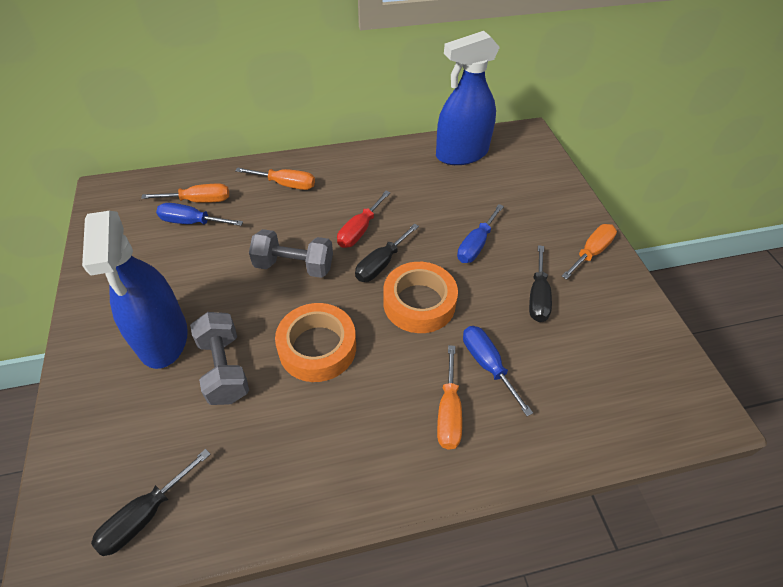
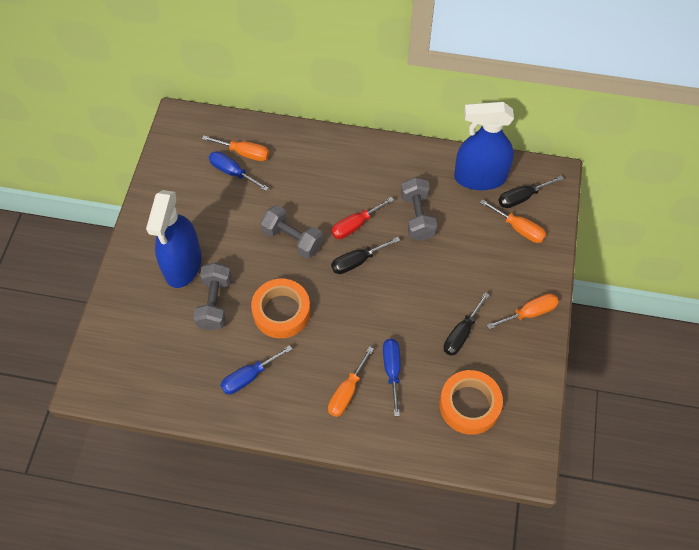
camera: 25 degrees right, 10 degrees up
black screwdriver [91,449,211,556] -> black screwdriver moved to [498,175,564,208]
orange screwdriver [235,167,315,190] -> orange screwdriver moved to [480,199,546,243]
orange tape [383,262,458,333] -> orange tape moved to [439,370,503,435]
blue screwdriver [457,204,504,263] -> blue screwdriver moved to [220,345,292,394]
none -> grey dumbbell [401,177,437,241]

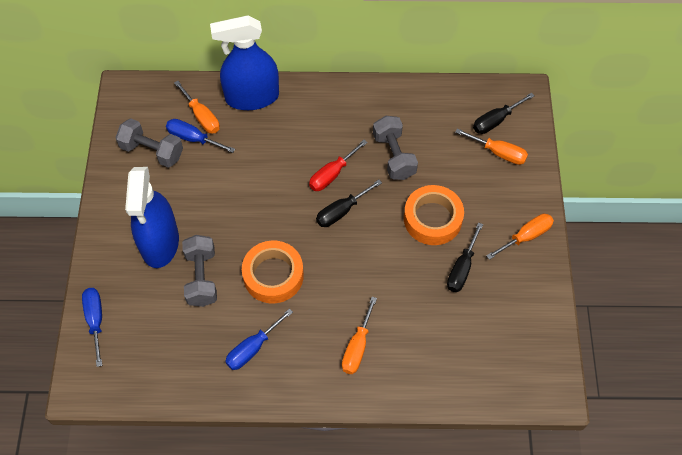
camera: 10 degrees left, 0 degrees up
orange screwdriver [202,136,269,161] -> orange screwdriver turned 45 degrees clockwise [174,81,220,134]
grey dumbbell [260,205,323,259] -> grey dumbbell moved to [115,118,183,168]
blue screwdriver [383,339,400,416] -> blue screwdriver moved to [82,288,102,367]
orange tape [439,370,503,435] -> orange tape moved to [404,185,464,245]
blue spray bottle [454,102,514,190] -> blue spray bottle moved to [210,15,279,110]

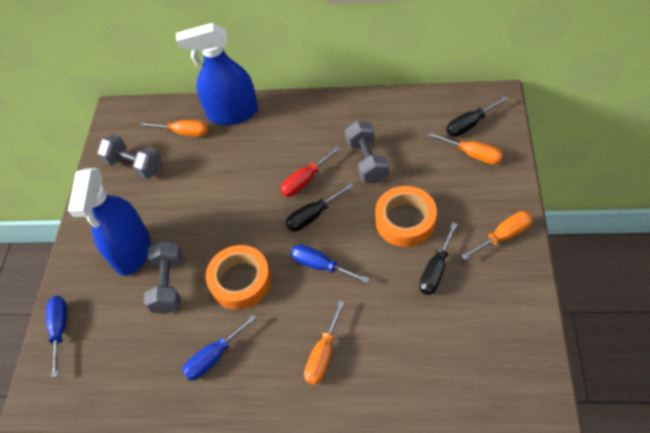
camera: 10 degrees right, 5 degrees down
blue screwdriver [166,119,235,153] -> blue screwdriver moved to [291,244,369,283]
orange screwdriver [174,81,220,134] -> orange screwdriver turned 45 degrees counterclockwise [140,120,208,137]

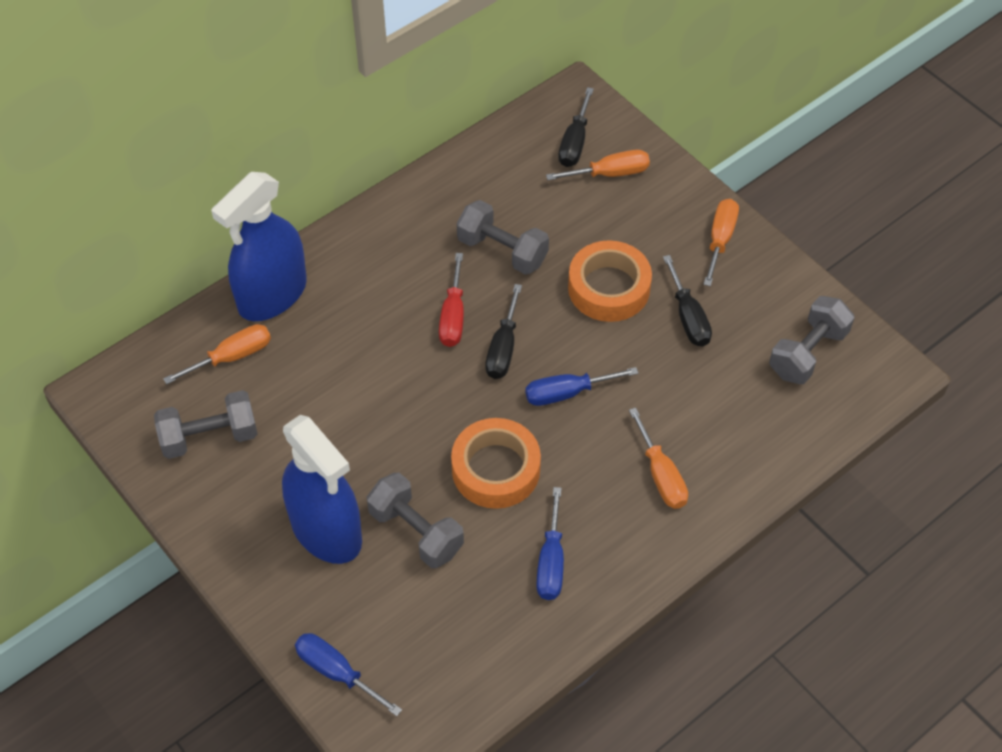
camera: 50 degrees left, 0 degrees up
none -> grey dumbbell [769,296,855,384]

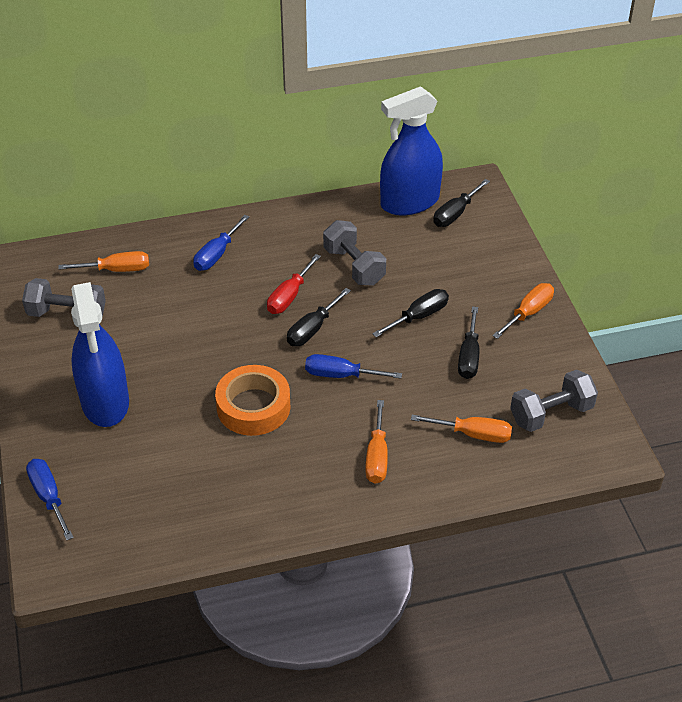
camera: 25 degrees right, 10 degrees down
blue spray bottle [211,172,307,321] -> blue spray bottle moved to [380,86,443,216]
grey dumbbell [367,472,464,568] -> none
blue screwdriver [536,487,564,600] -> blue screwdriver moved to [193,215,249,271]
orange screwdriver [546,150,650,180] -> orange screwdriver moved to [411,415,512,443]
orange tape [568,240,652,322] -> black screwdriver [372,289,449,337]

